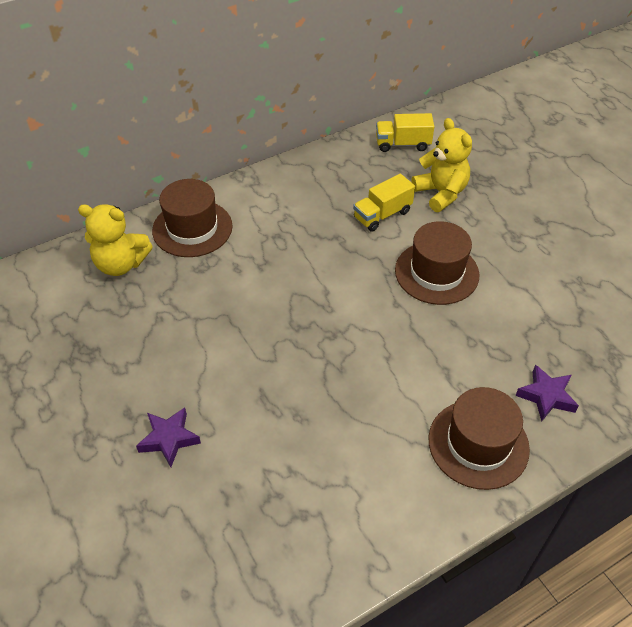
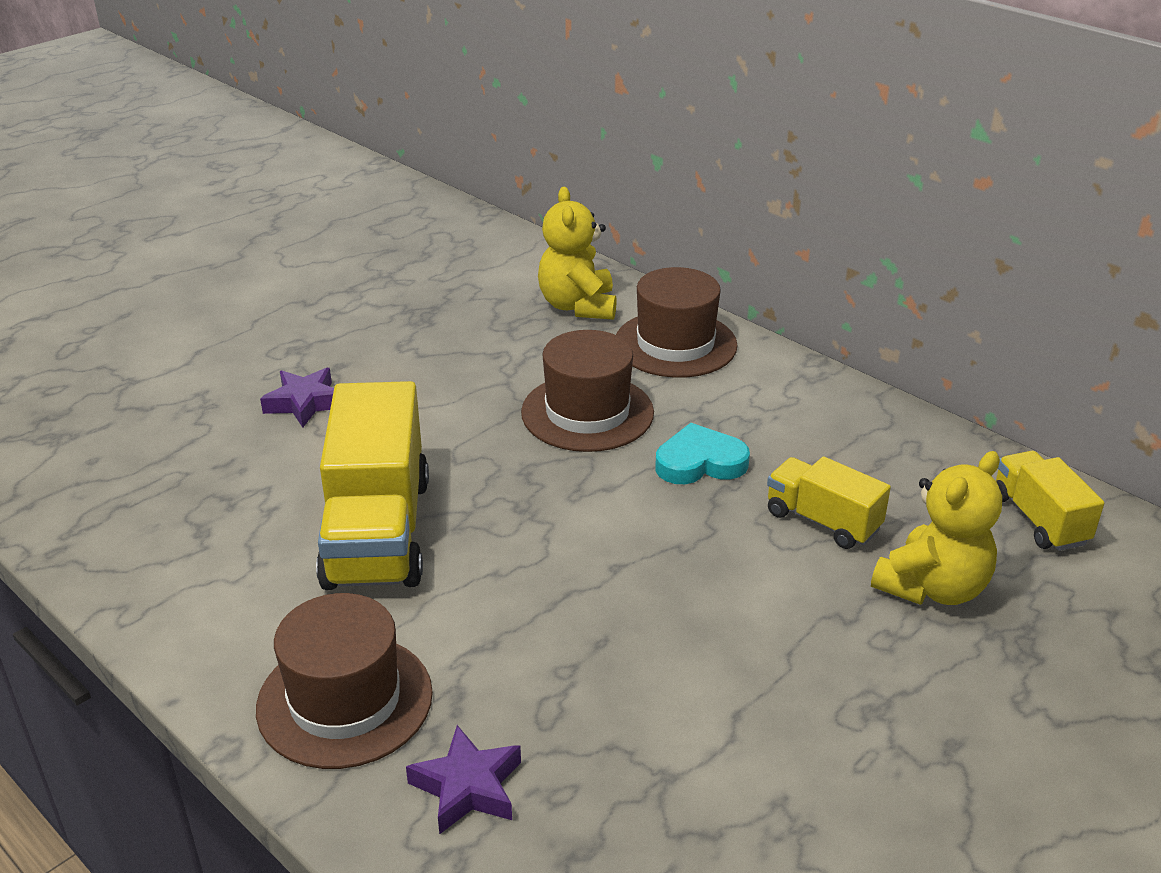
camera: 75 degrees right, 15 degrees down
brown hat [395,221,480,305] -> brown hat moved to [521,330,654,452]
none -> yellow truck [316,381,429,590]
none -> turquoise heart [655,423,750,484]

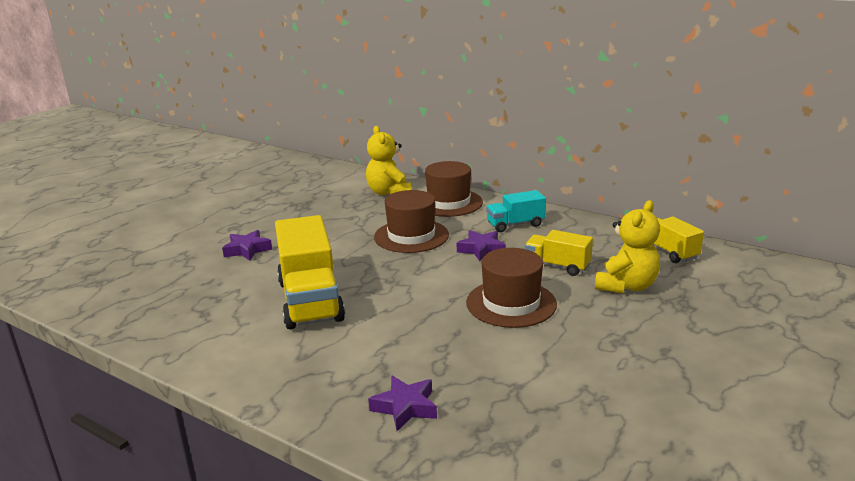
camera: 10 degrees left, 10 degrees down
brown hat [256,593,433,769] -> brown hat moved to [466,248,557,328]
turquoise heart [655,423,750,484] -> purple star [457,230,506,261]
none -> turquoise truck [486,190,546,232]

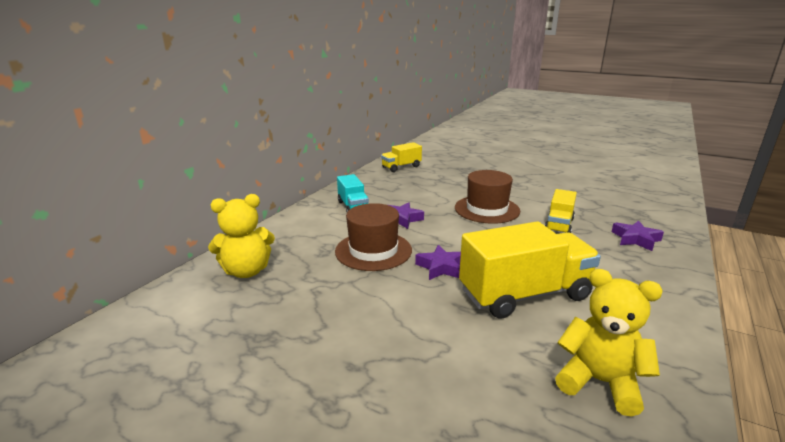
camera: 95 degrees left, 0 degrees up
purple star [222,230,272,261] -> purple star moved to [415,245,461,280]
brown hat [425,161,483,217] -> none
yellow truck [525,230,593,276] -> yellow truck moved to [545,189,577,233]
yellow teddy bear [595,200,660,294] -> yellow teddy bear moved to [555,269,662,417]

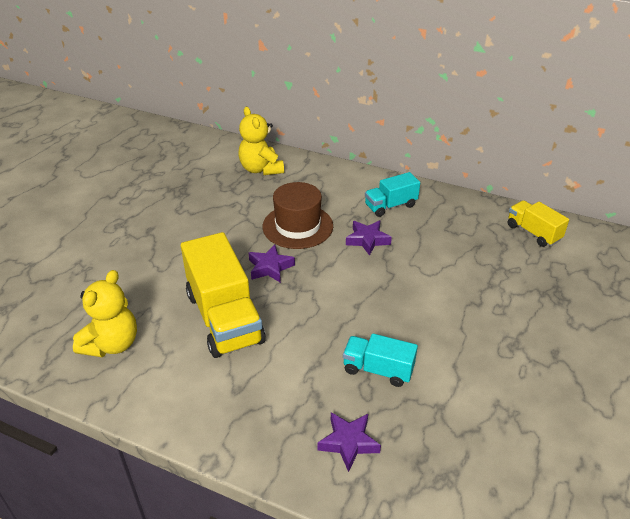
camera: 85 degrees right, 15 degrees up
brown hat [455,170,520,224] -> none
yellow truck [545,189,577,233] -> turquoise truck [343,333,418,387]

